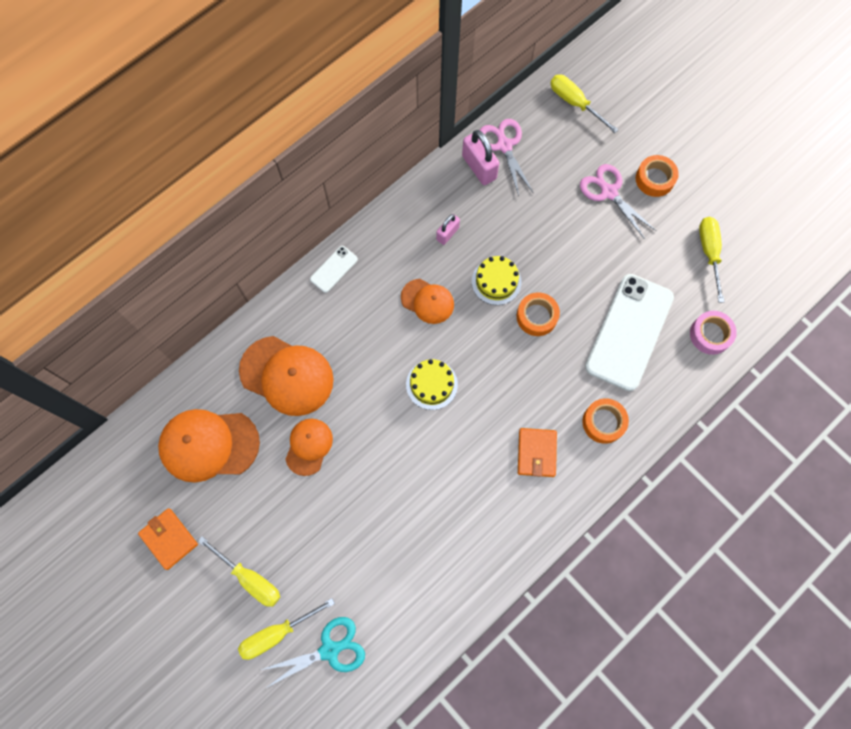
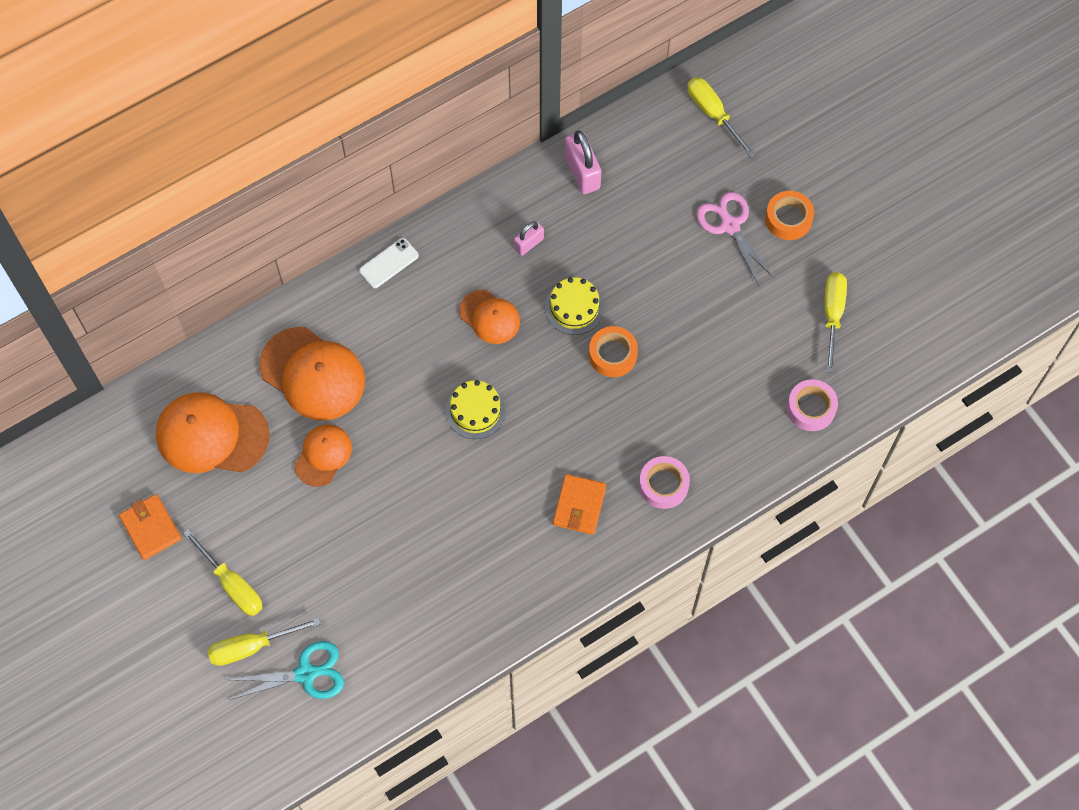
camera: 10 degrees right, 5 degrees down
pink scissors [480,119,533,196] -> none
orange tape [582,398,629,444] -> pink tape [639,456,690,509]
white phone [585,274,674,391] -> none

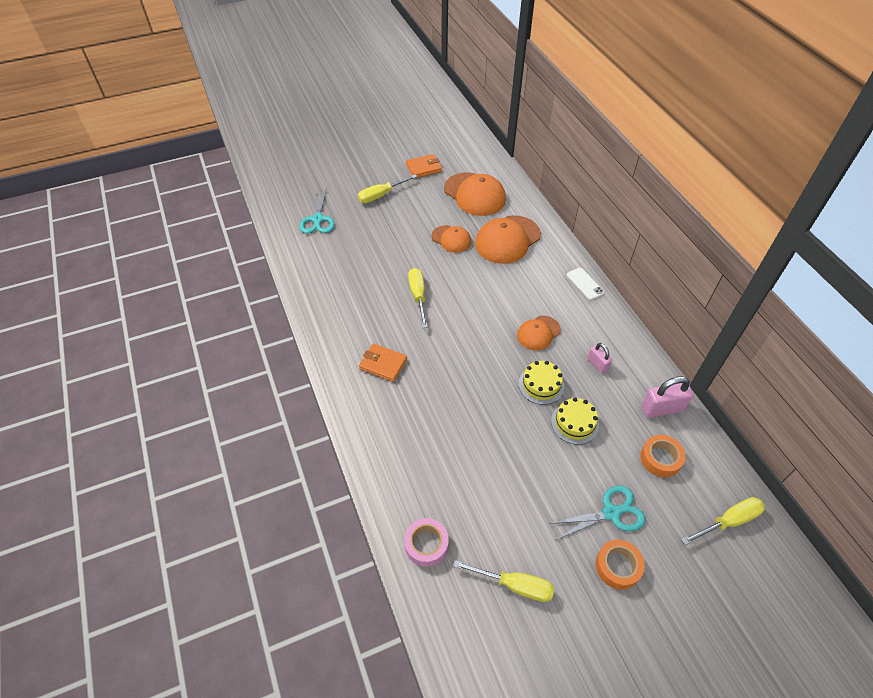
camera: 100 degrees right, 15 degrees down
orange cap [156,393,270,473] -> orange cap turned 120 degrees clockwise [444,172,506,216]
yellow screwdriver [208,617,321,666] -> yellow screwdriver moved to [408,268,428,328]
yellow cake [446,380,506,439] -> yellow cake moved to [551,398,599,445]
orange tape [589,326,638,377] -> orange tape moved to [640,435,686,478]
pink tape [639,456,690,509] -> none
pink scissors [696,192,775,286] -> turquoise scissors [549,485,646,540]

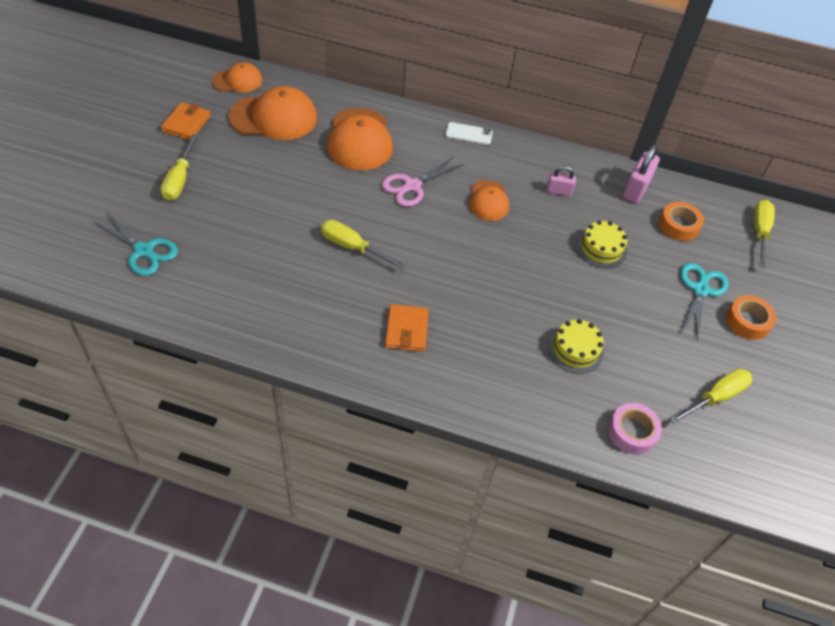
camera: 55 degrees left, 0 degrees up
orange wallet [359,343,407,382] -> orange wallet turned 60 degrees counterclockwise [385,304,429,352]
orange cap [431,225,471,253] -> orange cap moved to [212,62,262,92]
yellow cake [519,361,564,405] -> yellow cake moved to [548,319,604,374]
none -> pink scissors [382,156,464,207]

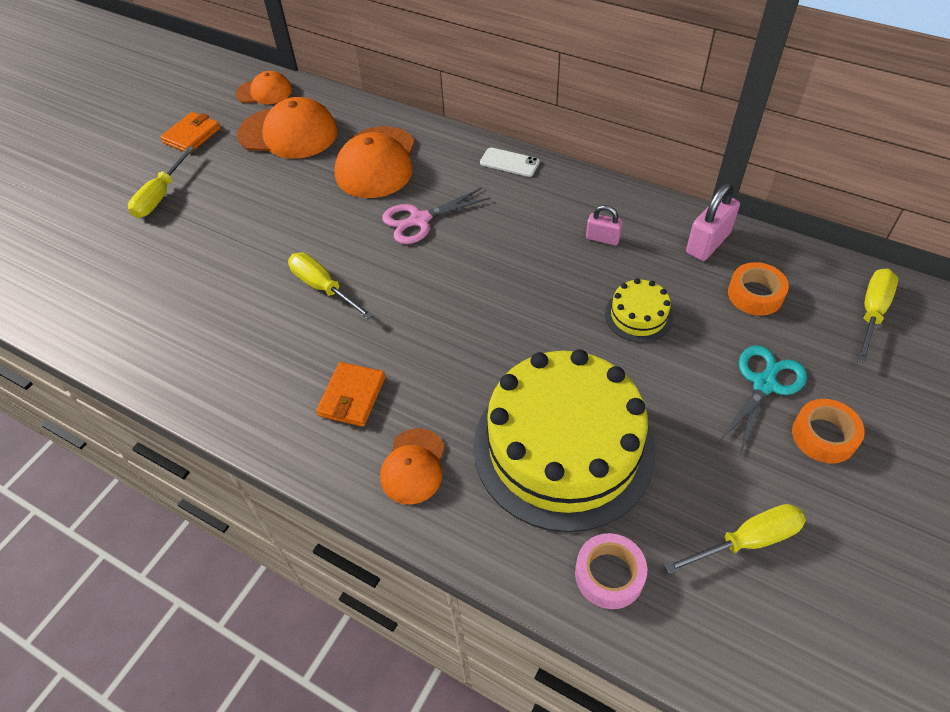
camera: 20 degrees right, 0 degrees up
turquoise scissors [93,211,178,276] -> none
orange cap [469,180,509,221] -> orange cap moved to [380,428,445,504]
yellow cake [548,319,604,374] -> yellow cake [474,349,655,532], size x2.38

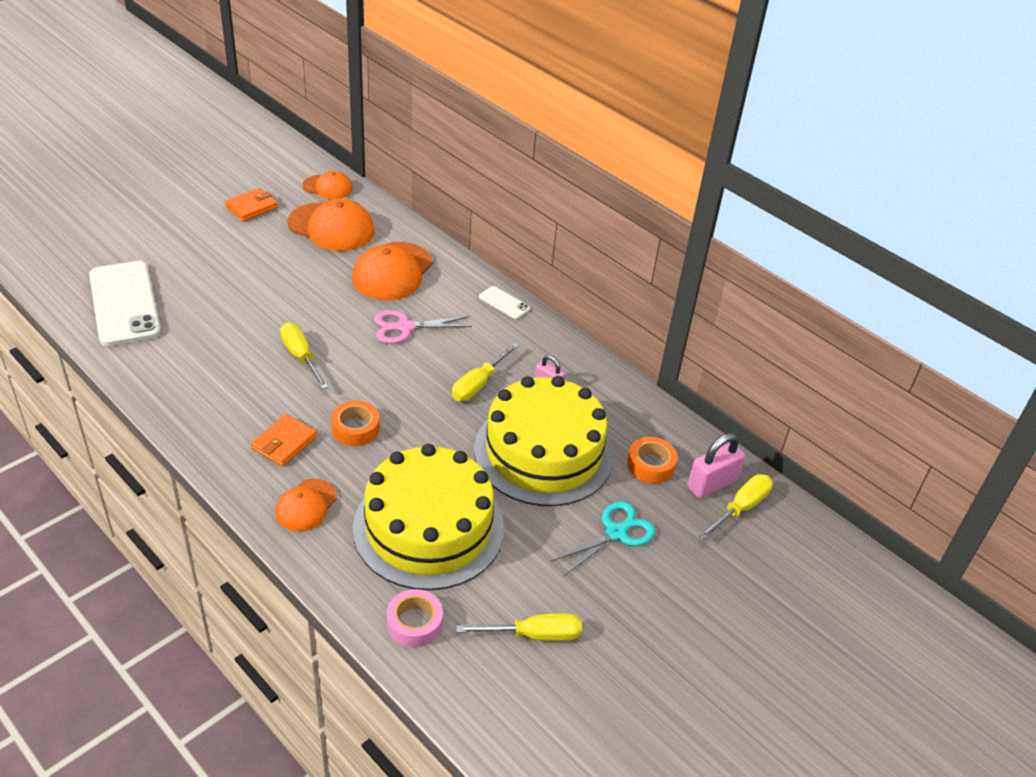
camera: 10 degrees right, 10 degrees down
yellow screwdriver [128,146,194,218] -> yellow screwdriver moved to [452,343,519,401]
yellow cake [605,278,673,343] -> yellow cake [474,376,614,506], size x2.38
pink padlock [686,183,740,261] -> pink padlock moved to [687,433,745,498]
orange tape [792,399,865,463] -> orange tape moved to [331,401,380,446]
none -> white phone [89,261,161,346]

